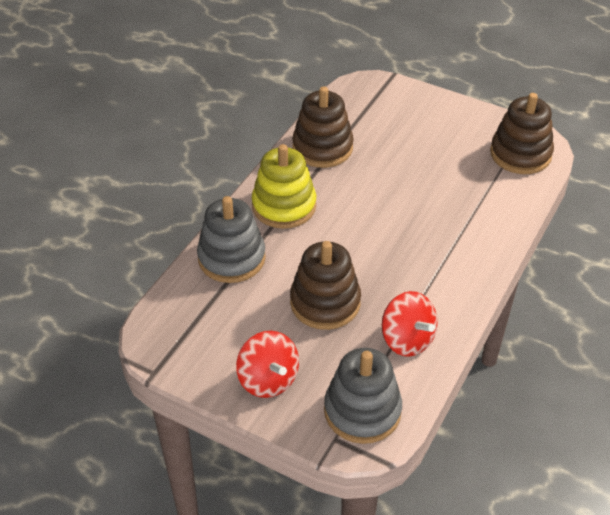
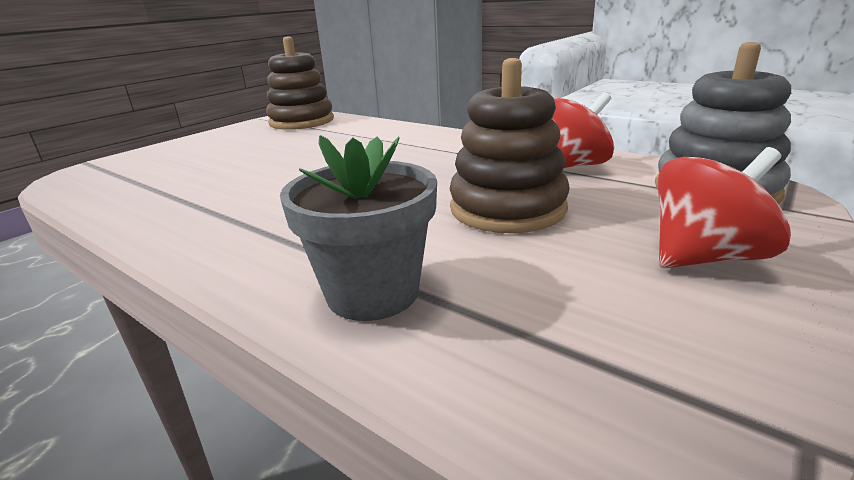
camera: 80 degrees left, 20 degrees down
grey stacking toy [197,196,266,283] -> grey flower pot [280,135,437,321]
yellow stacking toy [252,144,316,229] -> none
brown stacking toy [292,86,354,168] -> none

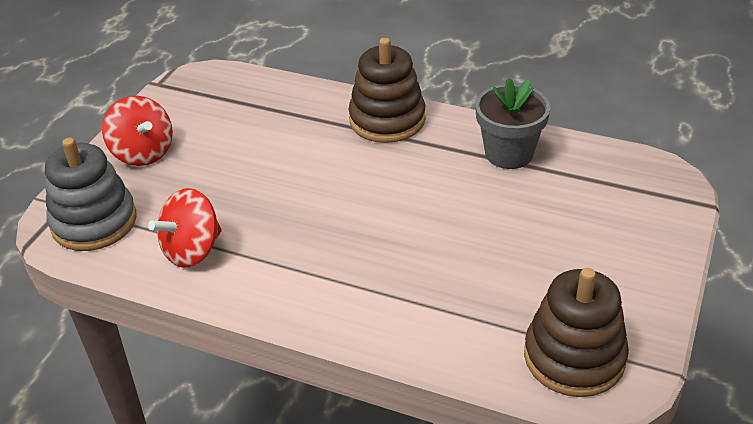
camera: 165 degrees right, 15 degrees up
grey flower pot [280,135,437,321] -> grey flower pot moved to [475,78,551,169]
brown stacking toy [450,58,570,233] -> brown stacking toy moved to [348,38,426,143]
red spinning top [658,147,791,268] -> red spinning top turned 90 degrees counterclockwise [102,96,173,166]

